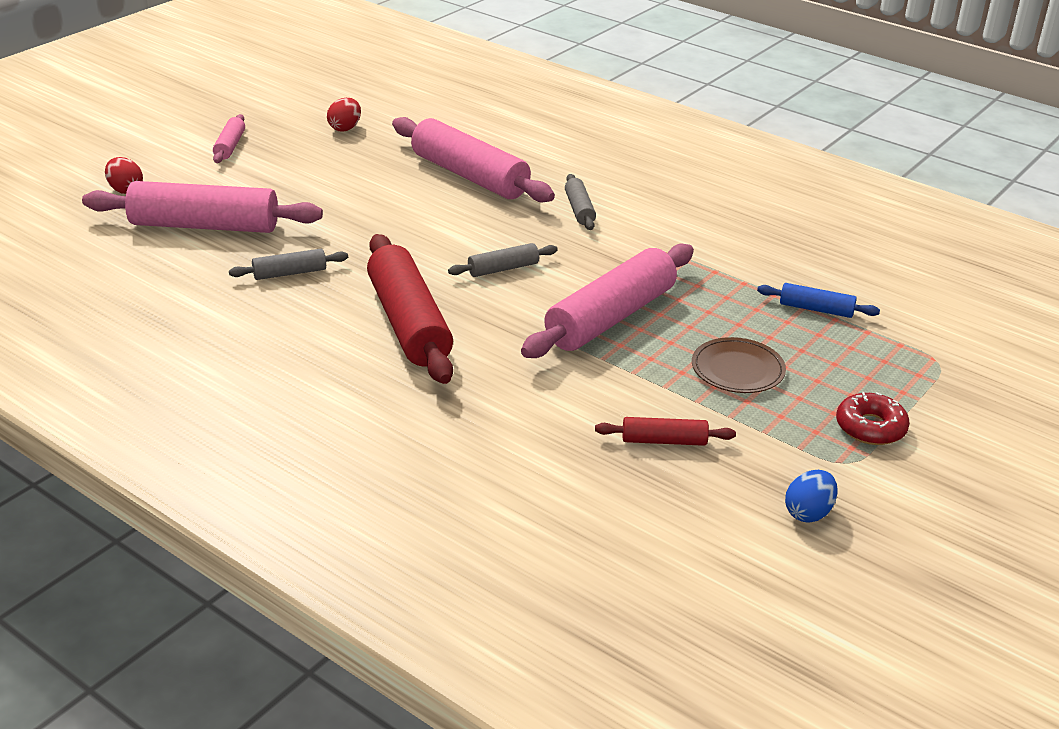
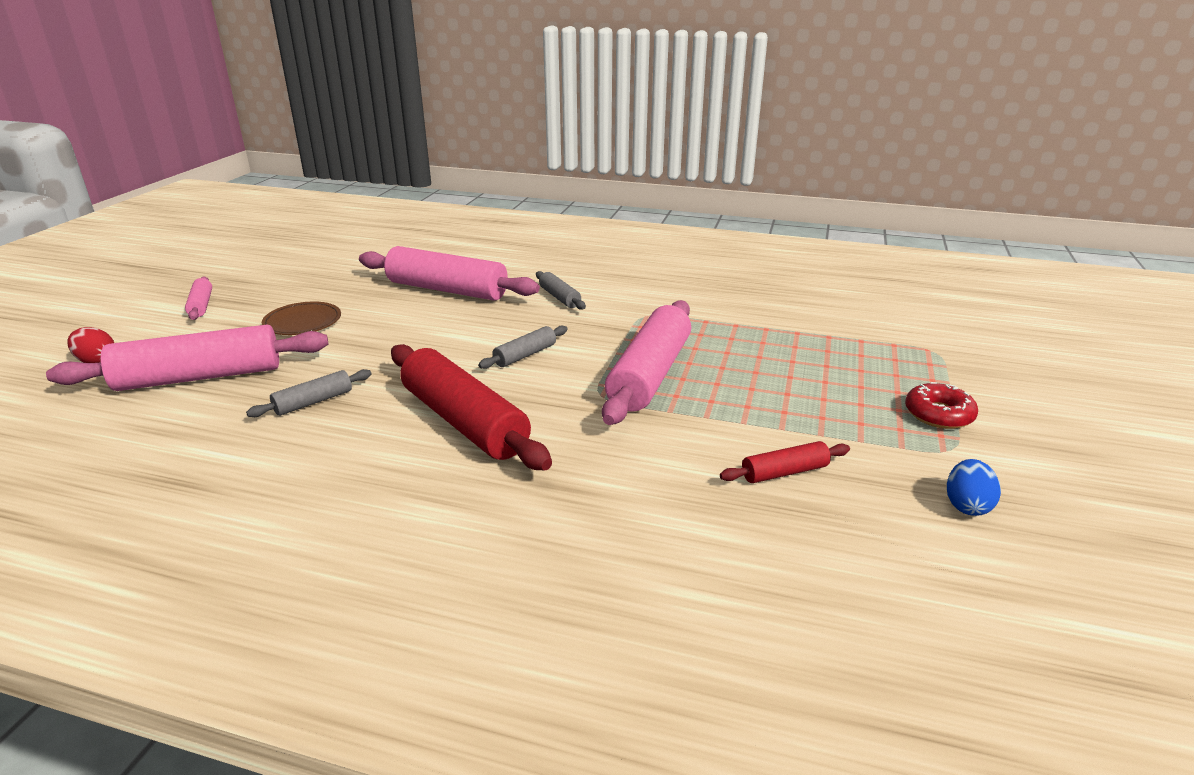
camera: 20 degrees left, 5 degrees down
red egg [327,98,361,131] -> none
brown plate [692,337,786,393] -> brown plate moved to [262,302,341,335]
blue rolling pin [757,283,880,318] -> none

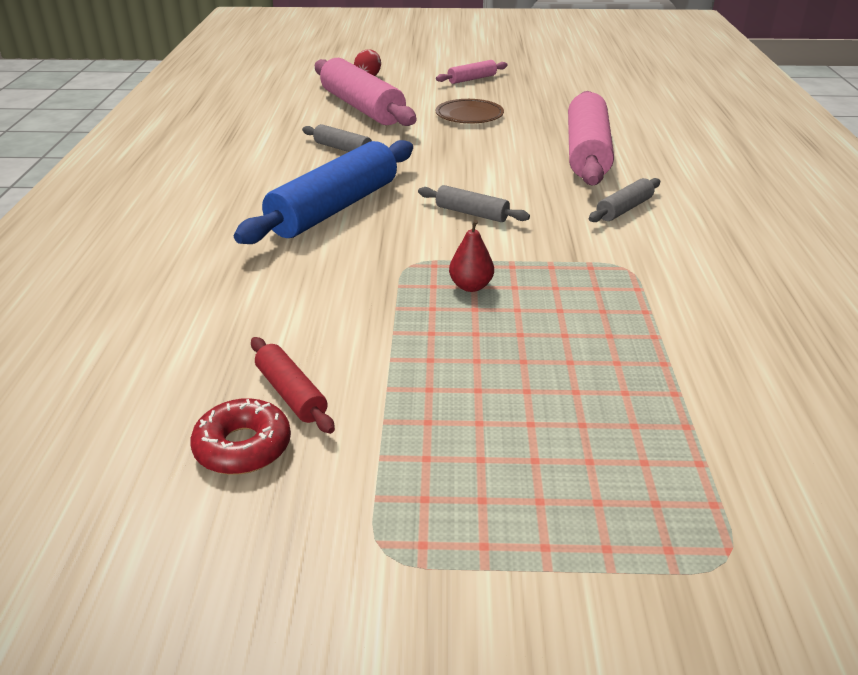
camera: 75 degrees right, 5 degrees up
red rolling pin [391,344,552,470] -> blue rolling pin [234,140,413,244]
pink rolling pin [602,300,691,425] -> red pear [449,220,494,292]
red donut [905,382,978,429] -> red donut moved to [190,398,291,475]
blue egg [947,459,1001,516] -> none

